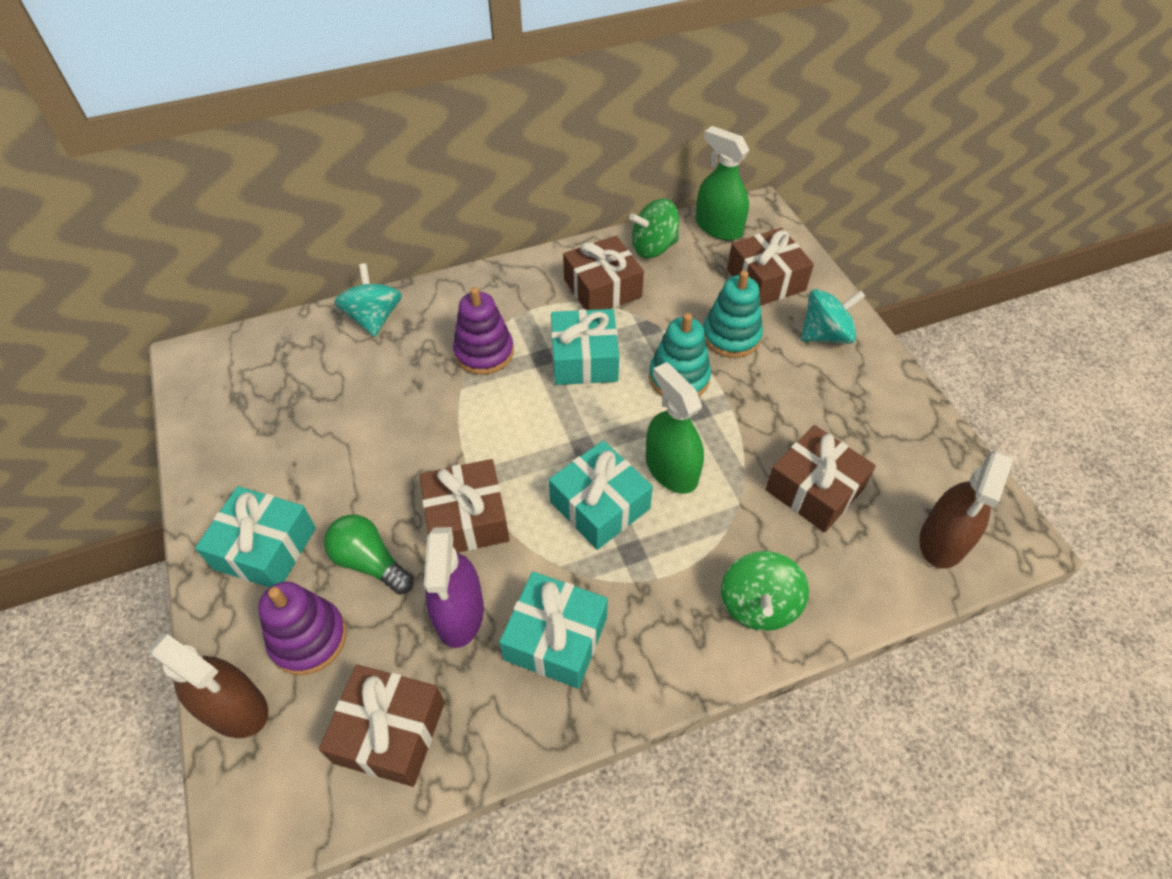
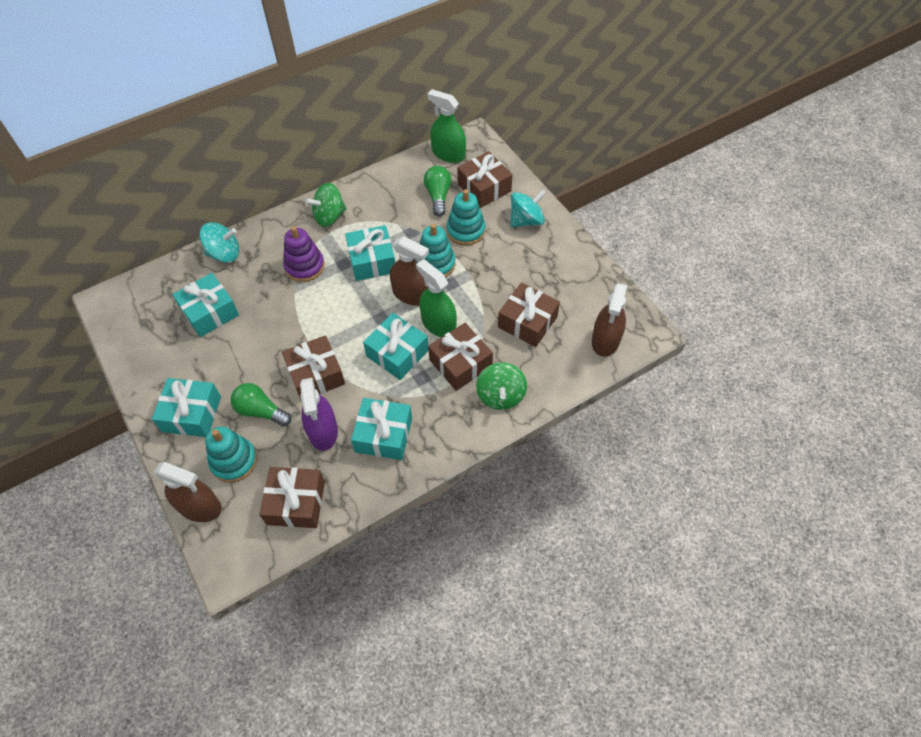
camera: 10 degrees left, 5 degrees up
purple stacking toy [258,582,346,675] -> turquoise stacking toy [205,426,257,483]
turquoise spinning top [334,263,402,337] -> turquoise spinning top turned 105 degrees clockwise [199,222,239,263]
brown gift [563,236,644,310] -> brown gift moved to [428,323,493,391]
green spinning top [629,198,679,258] -> green spinning top moved to [306,183,347,227]
none -> turquoise gift [172,273,239,337]
none -> brown spray bottle [390,236,429,306]
none -> green light bulb [424,166,452,217]

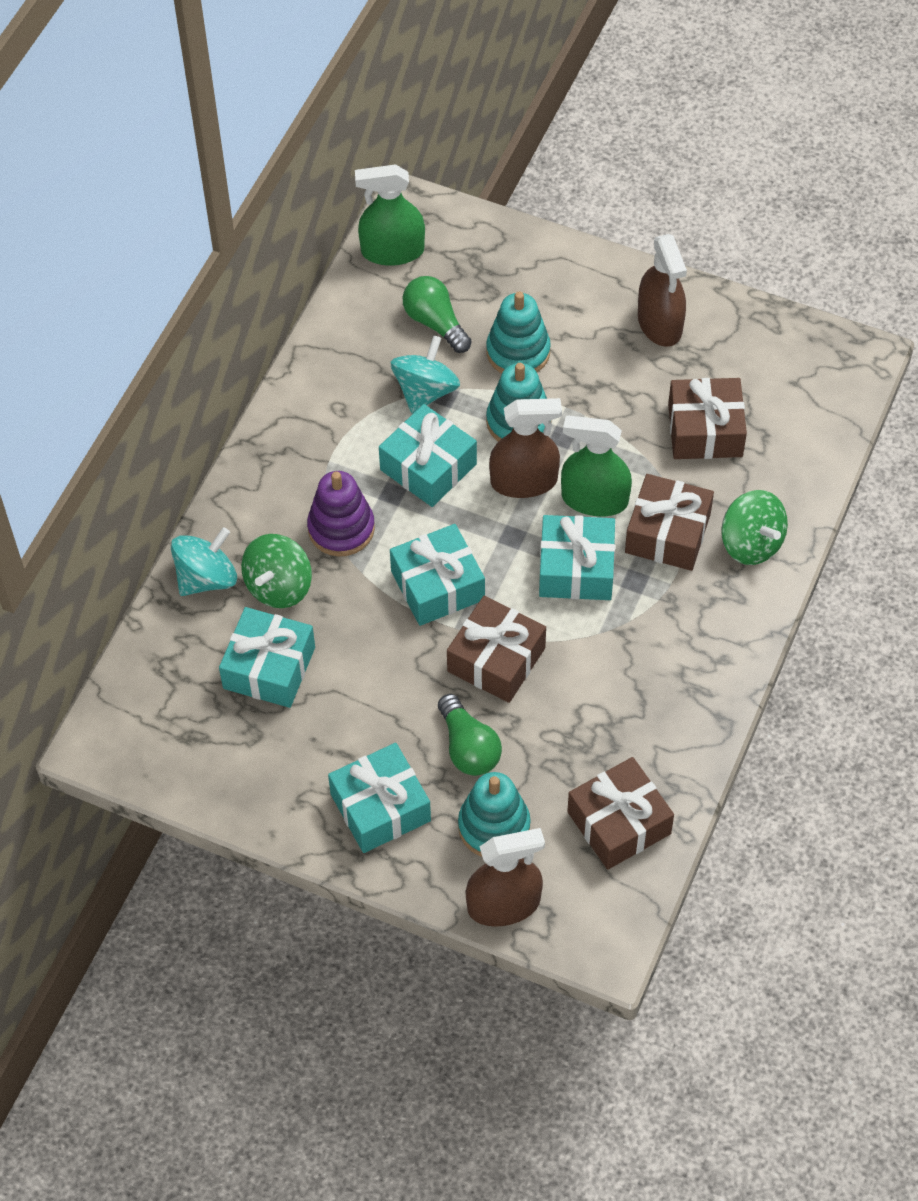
camera: 35 degrees left, 0 degrees up
green light bulb [231,383,291,426] -> green light bulb turned 105 degrees counterclockwise [438,694,502,776]
purple spray bottle [300,378,338,451] -> none
green spinning top [306,183,347,227] -> green spinning top moved to [241,534,312,608]
turquoise gift [351,398,412,460] -> turquoise gift moved to [390,524,485,626]
brown gift [457,151,512,208] -> none
turquoise spinning top [511,189,546,227] -> turquoise spinning top moved to [391,335,460,414]
brown spray bottle [592,283,627,357] -> brown spray bottle moved to [638,234,687,347]

